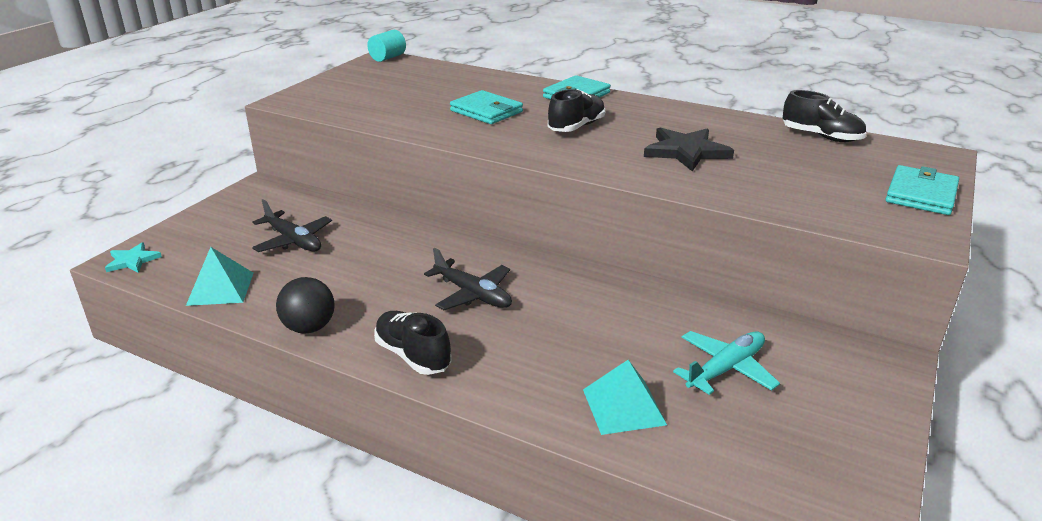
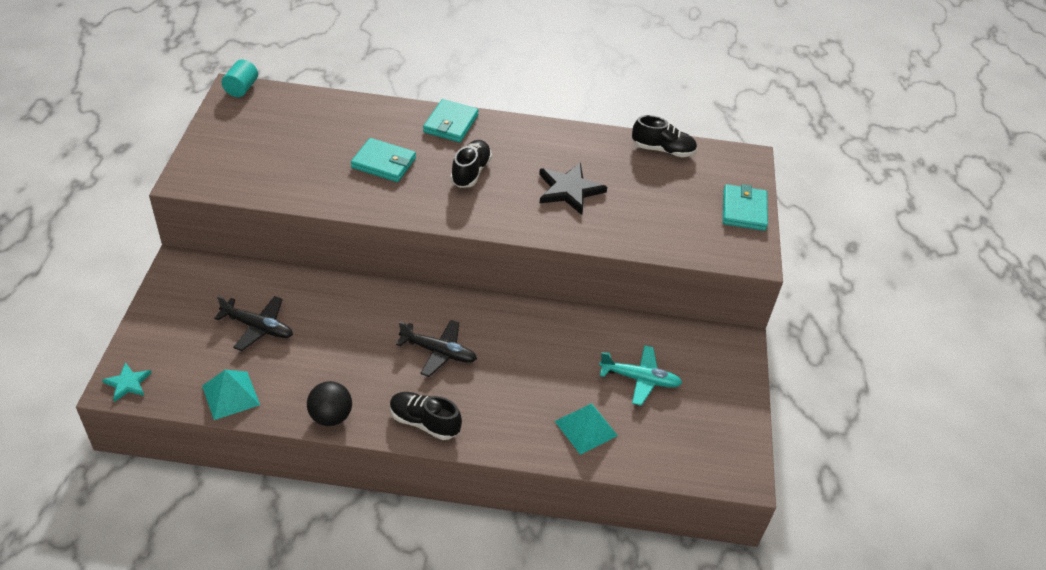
camera: 25 degrees left, 15 degrees up
turquoise plane [673,331,780,395] -> turquoise plane turned 75 degrees clockwise [599,345,682,406]

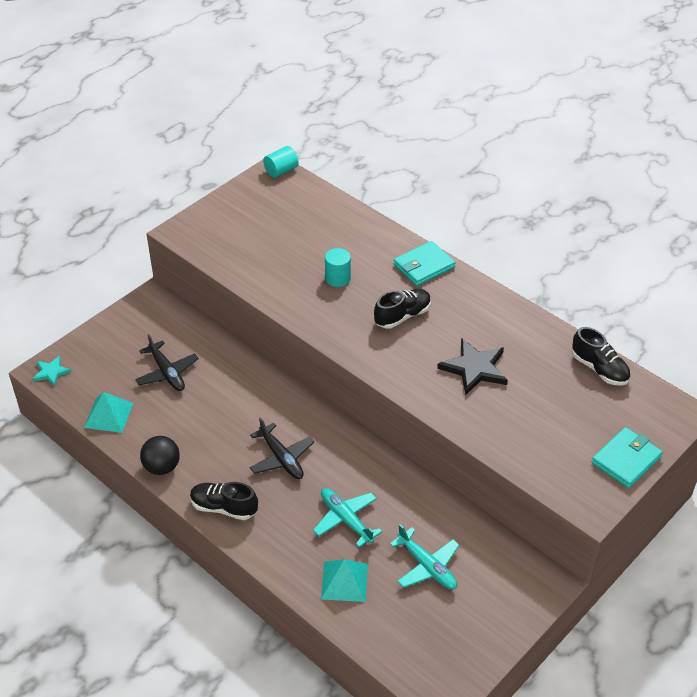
camera: 40 degrees right, 0 degrees up
turquoise wallet [351,138,416,182] -> turquoise cylinder [325,248,351,287]
black shoe [390,392,462,440] -> black shoe turned 45 degrees counterclockwise [190,482,258,520]
none -> turquoise plane [313,488,382,547]

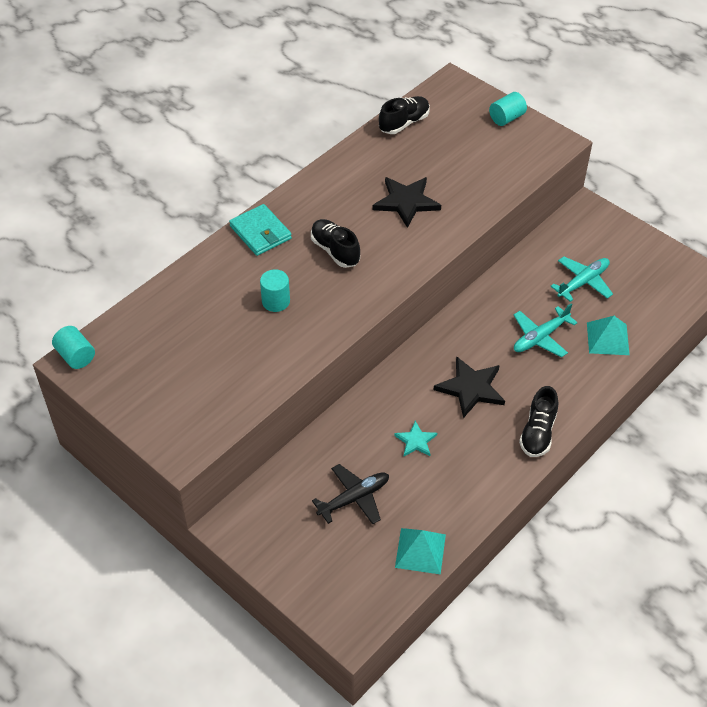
camera: 90 degrees left, 5 degrees up
turquoise star [32,356,72,387] -> turquoise star moved to [394,421,437,456]
black ball [140,436,180,475] -> none
black plane [250,417,314,479] -> black star [434,356,505,418]
turquoise wallet [592,427,663,488] -> turquoise cylinder [489,92,527,126]

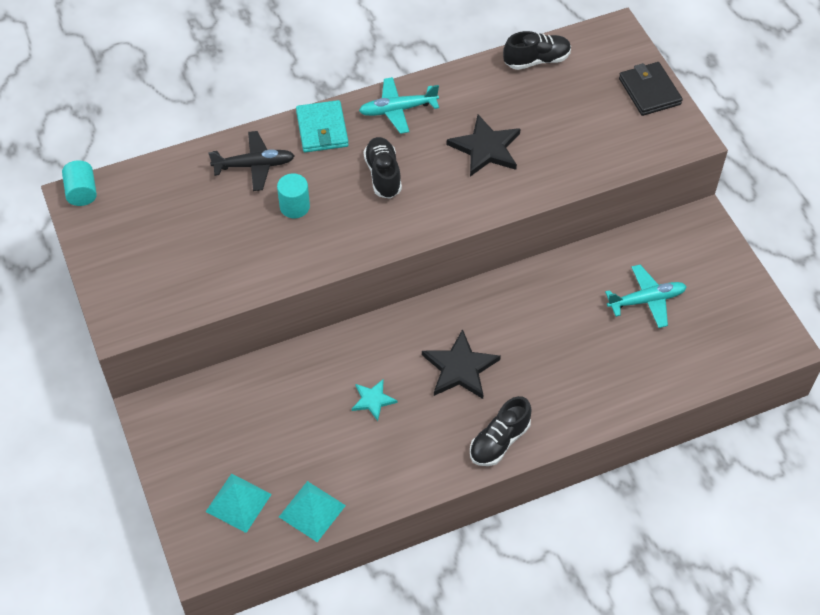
camera: 25 degrees right, 5 degrees up
black plane [312,464,389,524] -> black plane moved to [208,131,295,191]
turquoise cylinder [489,92,527,126] -> black wallet [619,62,683,116]
turquoise plane [514,303,577,357] -> turquoise plane moved to [359,77,439,134]
turquoise pyramid [587,316,630,355] -> turquoise pyramid moved to [205,473,272,533]

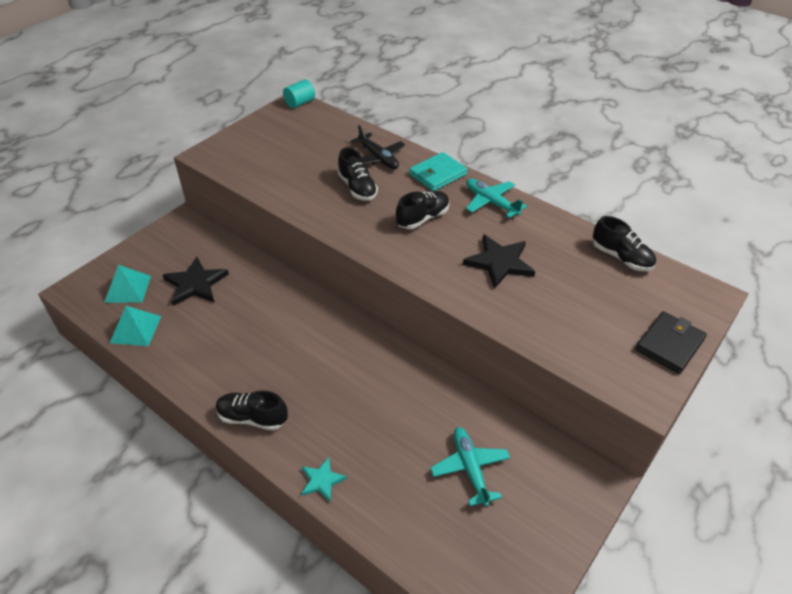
camera: 60 degrees right, 10 degrees down
turquoise cylinder [277,173,310,218] -> black shoe [338,147,378,201]
turquoise star [352,380,397,421] -> turquoise star moved to [301,457,347,501]
black star [422,329,501,399] -> black star moved to [163,257,229,306]
turquoise plane [605,265,687,328] -> turquoise plane turned 150 degrees counterclockwise [430,427,510,506]

